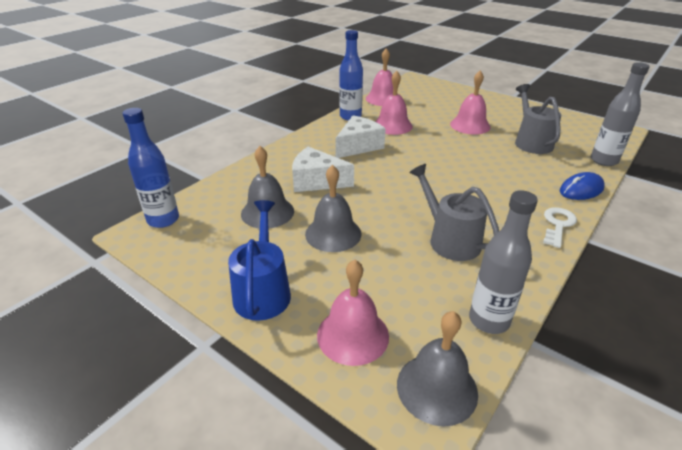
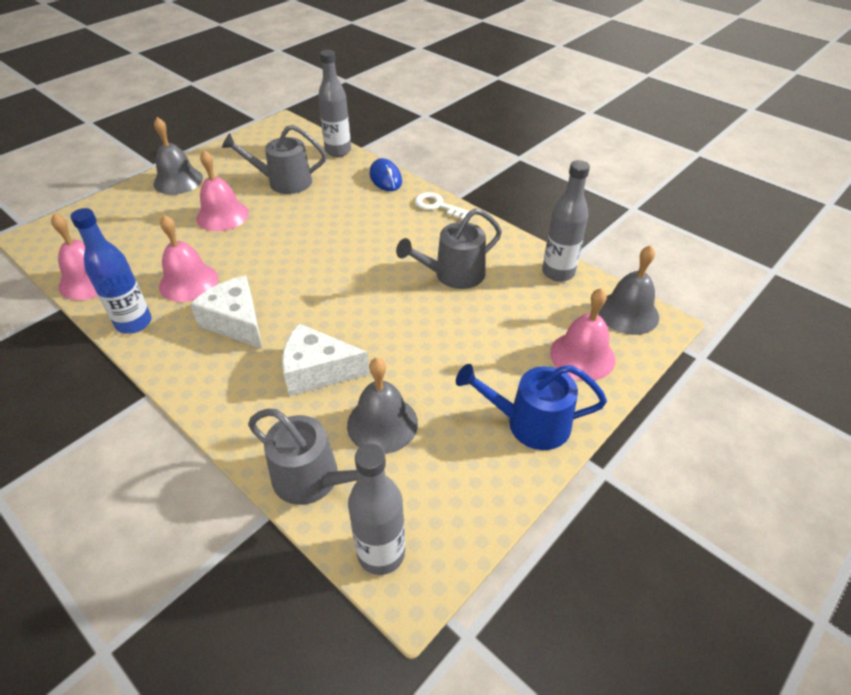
camera: 85 degrees left, 10 degrees up
blue bottle [122,108,179,228] -> grey bottle [348,444,405,575]
white cheese [292,147,354,192] -> white cheese turned 75 degrees clockwise [282,323,370,396]
grey bell [305,165,361,252] -> grey bell moved to [153,117,203,195]
none -> grey watering can [248,409,359,505]

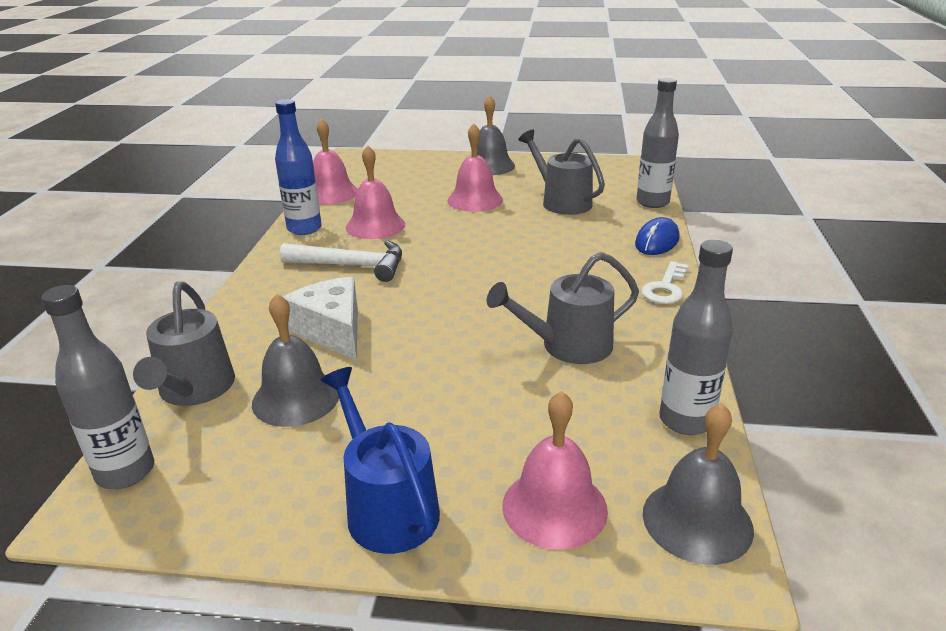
camera: 55 degrees right, 15 degrees down
white cheese [190,275,262,349] -> white hammer [280,241,402,282]
grey watering can [396,208,502,289] -> grey watering can turned 45 degrees counterclockwise [487,252,639,364]
white key [415,192,470,220] -> white key turned 150 degrees counterclockwise [641,261,689,304]

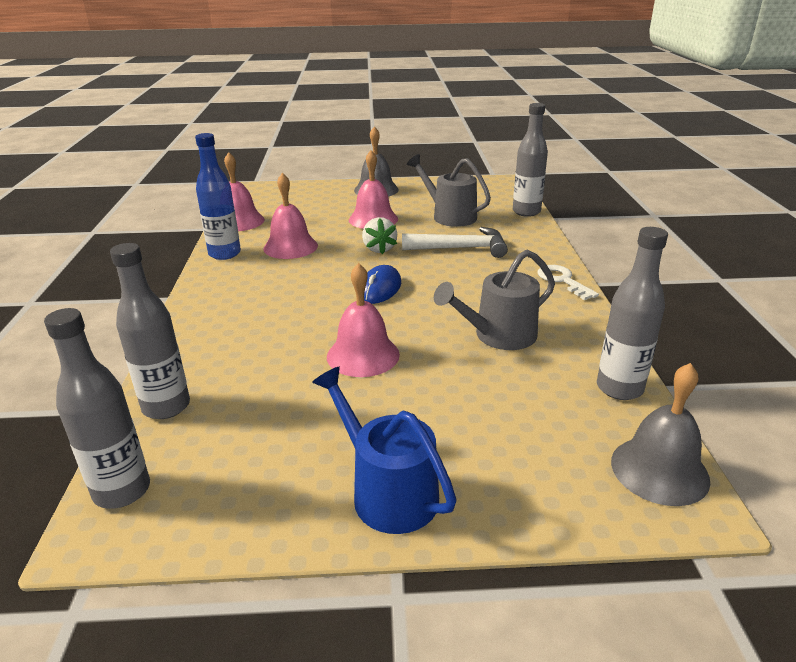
camera: 10 degrees left, 0 degrees up
grey watering can [133,281,235,406] -> grey bottle [110,243,190,419]
grey bell [252,293,339,427] -> none
white hammer [280,241,402,282] -> white hammer moved to [402,227,508,258]
white cheese [283,277,358,361] -> none
pink bell [502,391,608,550] -> pink bell moved to [327,263,400,377]
blue mouse [635,217,679,255] -> blue mouse moved to [364,265,401,304]
white key [641,261,689,304] -> white key turned 135 degrees clockwise [537,265,599,300]
none -> white strawberry [362,217,397,254]

